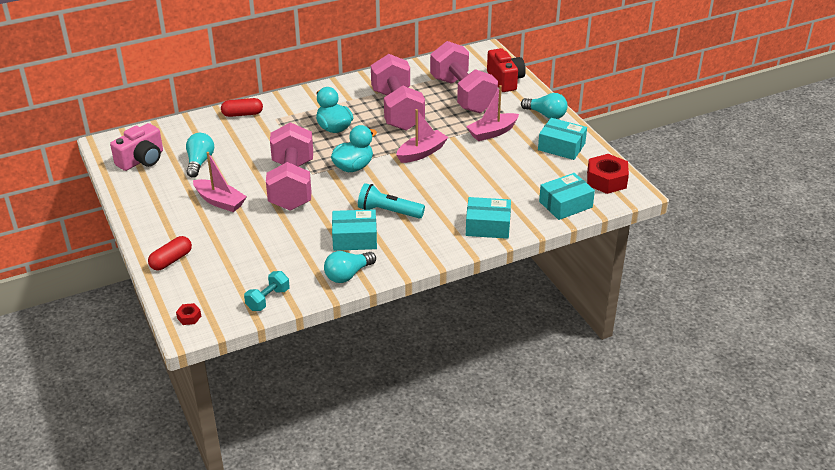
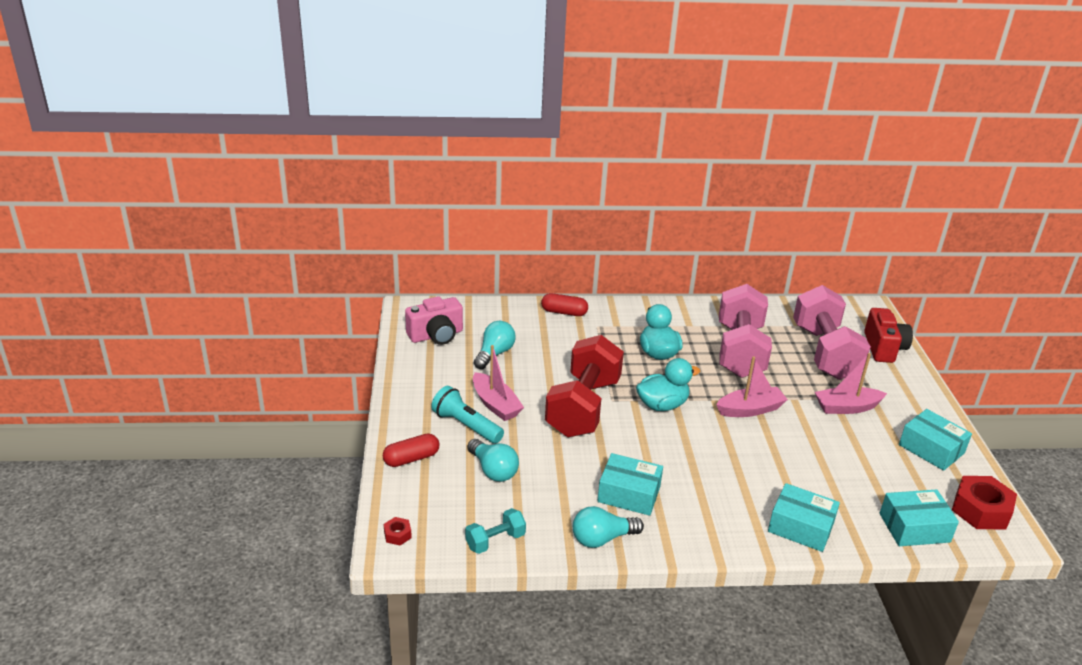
camera: 20 degrees right, 5 degrees down
pink dumbbell [266,122,313,211] -> red dumbbell [545,335,624,437]
turquoise flashlight [358,183,425,219] -> turquoise flashlight moved to [431,386,504,444]
turquoise light bulb [521,93,568,119] -> turquoise light bulb moved to [467,439,519,482]

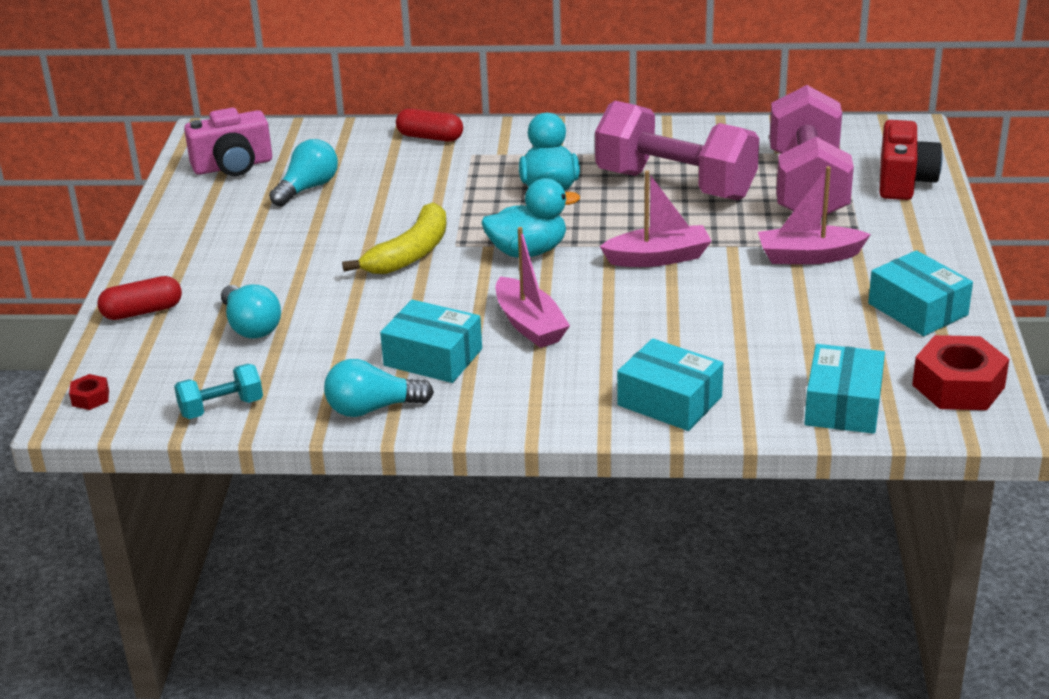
camera: 10 degrees right, 0 degrees up
turquoise flashlight [431,386,504,444] -> none
pink boat [473,345,524,421] -> pink boat moved to [496,227,570,348]
red dumbbell [545,335,624,437] -> yellow banana [342,202,447,274]
pink dumbbell [719,284,772,378] -> pink dumbbell turned 75 degrees counterclockwise [595,101,759,200]
turquoise box [880,489,959,546] -> turquoise box turned 75 degrees counterclockwise [804,344,885,434]

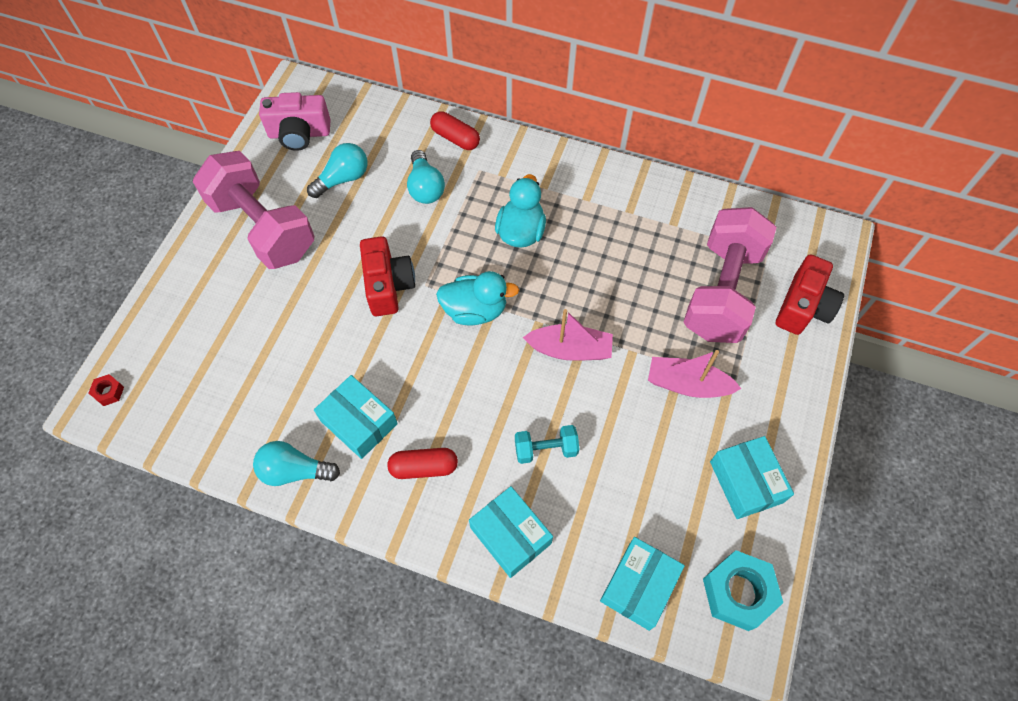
camera: 15 degrees right, 30 degrees up
red capsule [97,276,182,320] -> red capsule moved to [387,448,458,479]
turquoise dumbbell [174,364,263,419] -> turquoise dumbbell moved to [515,425,580,464]
turquoise light bulb [221,285,281,339] -> turquoise light bulb moved to [407,150,445,204]
yellow banana [342,202,447,274] -> red camera [360,236,415,316]
pink boat [496,227,570,348] -> none
pink dumbbell [595,101,759,200] -> pink dumbbell moved to [193,151,314,269]
red nut [912,335,1009,410] -> turquoise nut [703,550,783,631]

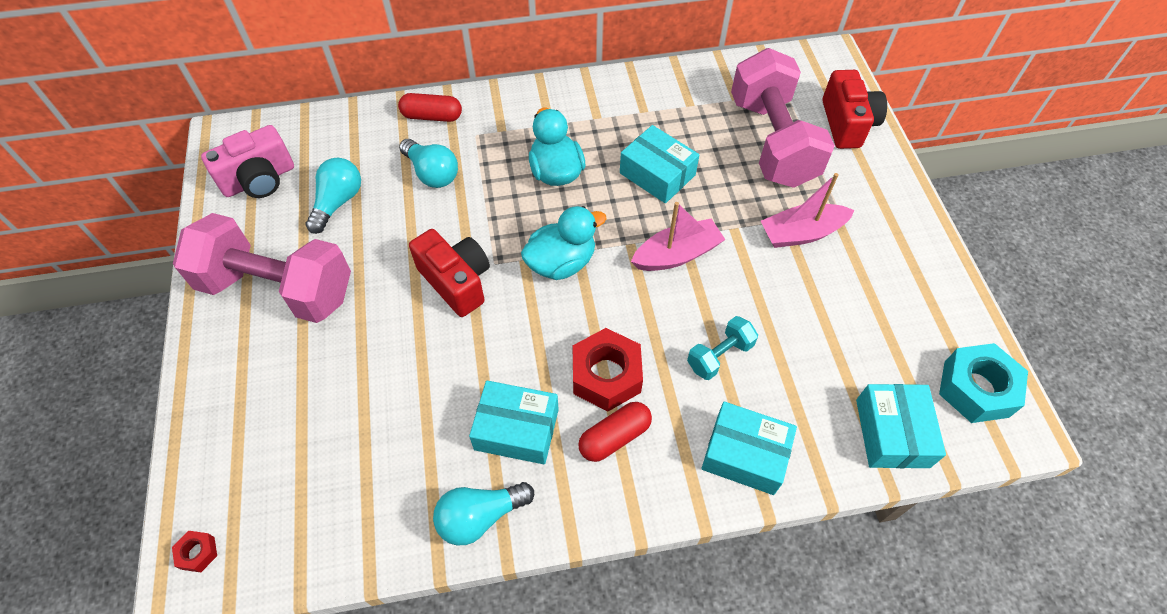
camera: 30 degrees left, 5 degrees down
turquoise box [710,436,794,519] -> turquoise box moved to [620,125,699,203]
none -> red nut [572,328,643,411]

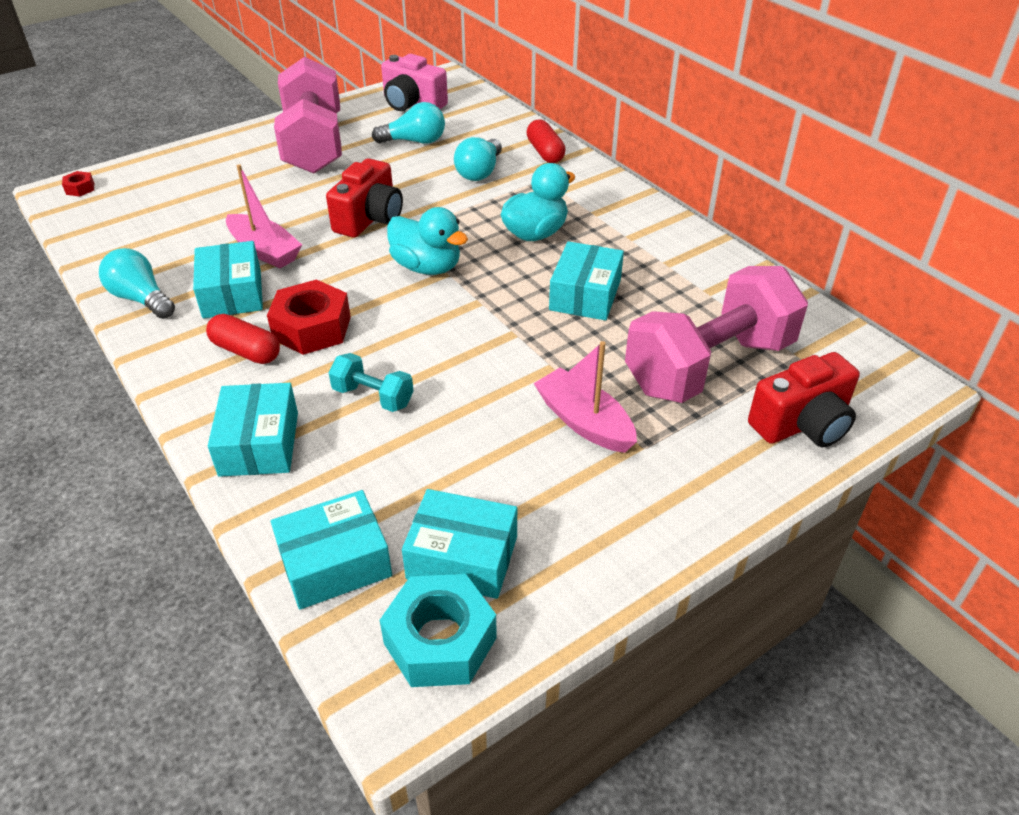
camera: 65 degrees right, 15 degrees down
pink boat [631,202,726,271] -> pink boat moved to [226,164,302,268]
none -> turquoise box [402,489,517,599]

